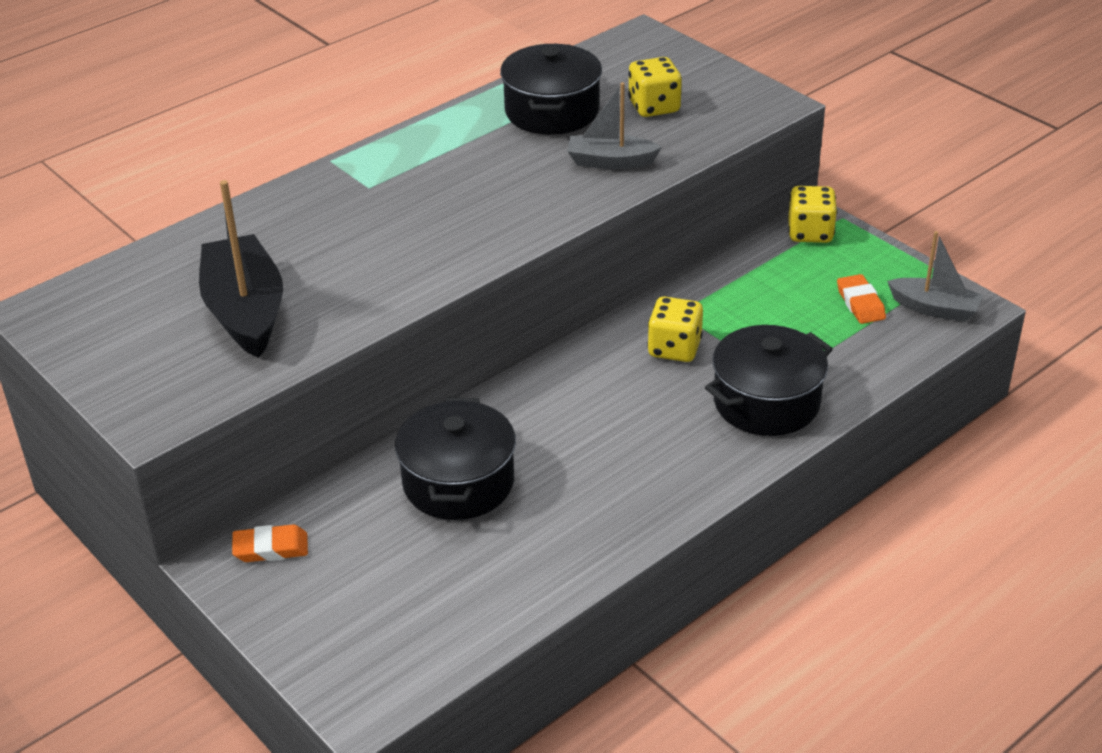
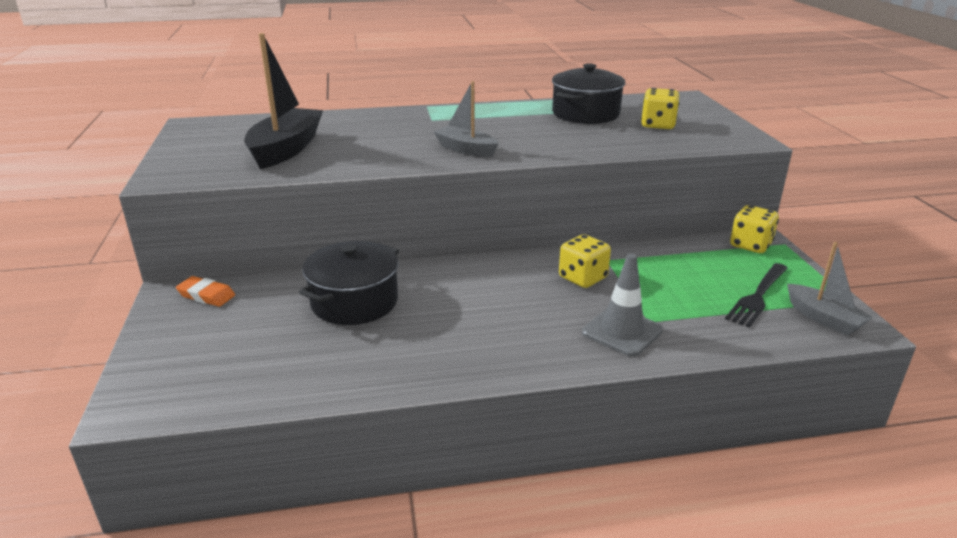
camera: 30 degrees right, 10 degrees down
grey boat [567,82,662,169] -> grey boat moved to [434,81,499,157]
black pot [705,325,833,436] -> grey traffic cone [582,253,663,357]
orange eraser [837,274,886,324] -> black fork [725,263,788,328]

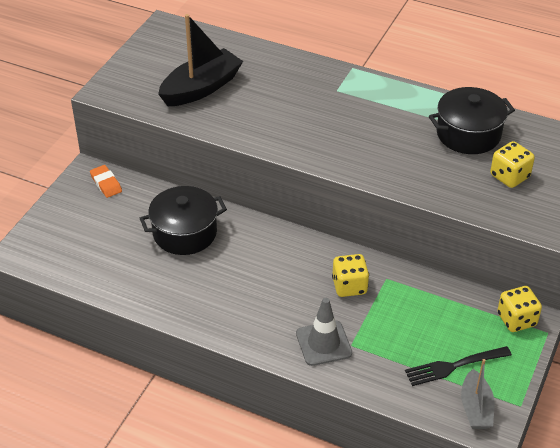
camera: 35 degrees right, 15 degrees up
grey boat [434,81,499,157] -> none

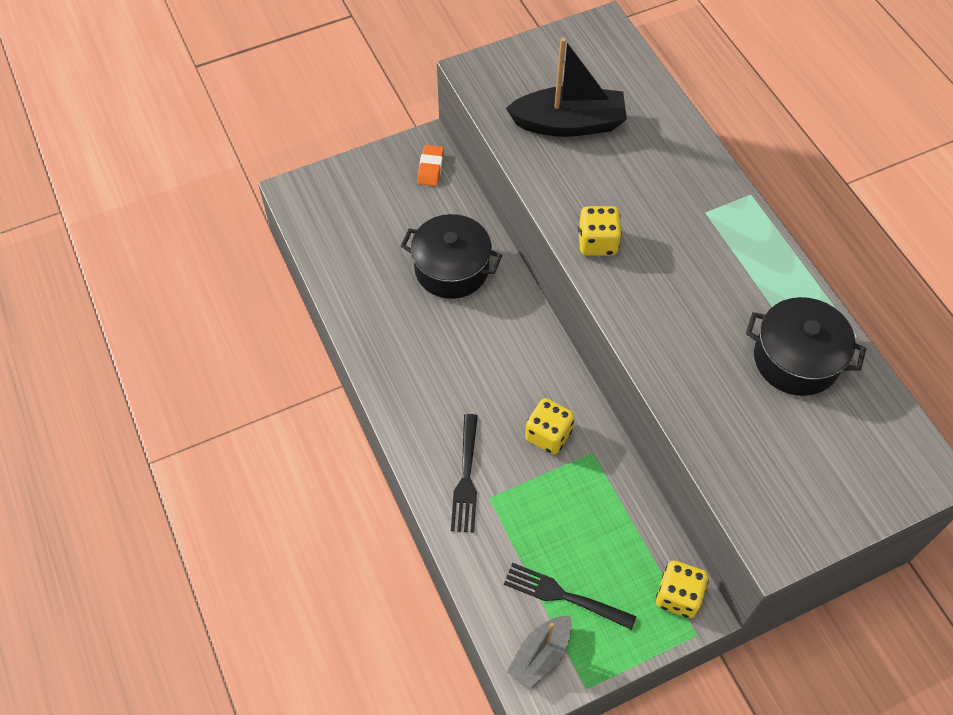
camera: 40 degrees right, 15 degrees up
grey traffic cone [296,298,352,366] -> black fork [451,414,478,533]
yellow dice [490,141,535,188] -> yellow dice moved to [578,206,622,256]

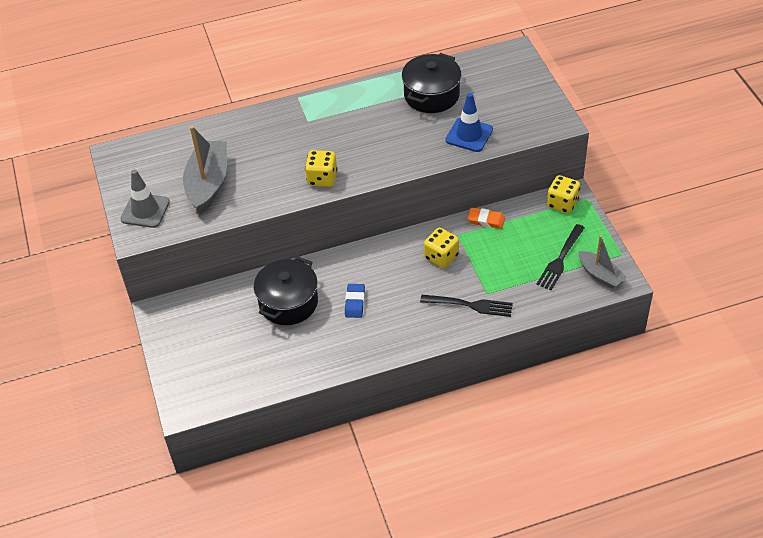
camera: 80 degrees left, 10 degrees down
orange eraser [417,145,444,186] -> orange eraser moved to [468,208,505,229]
black boat [506,37,627,137] -> grey boat [183,126,227,214]
none -> grey traffic cone [121,169,170,228]
none -> blue eraser [345,284,365,318]
none -> blue traffic cone [445,93,493,152]

